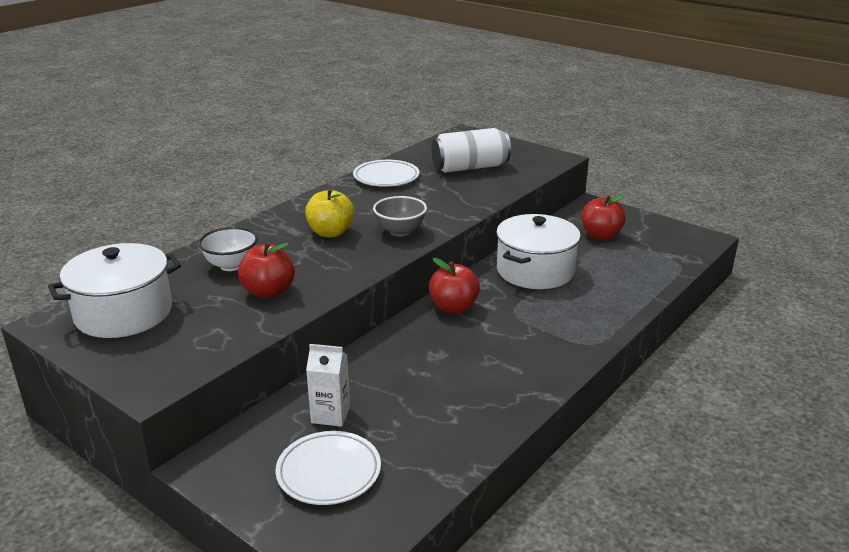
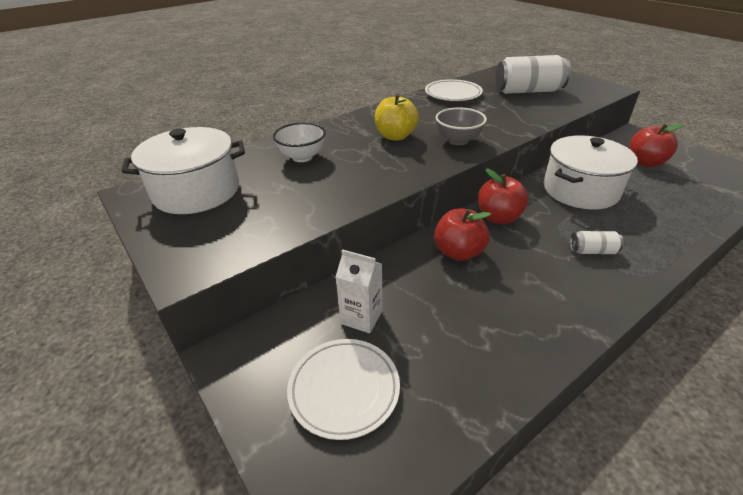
camera: 15 degrees right, 10 degrees up
red apple [238,242,295,298] -> red apple moved to [434,209,491,261]
none -> white can [570,231,623,254]

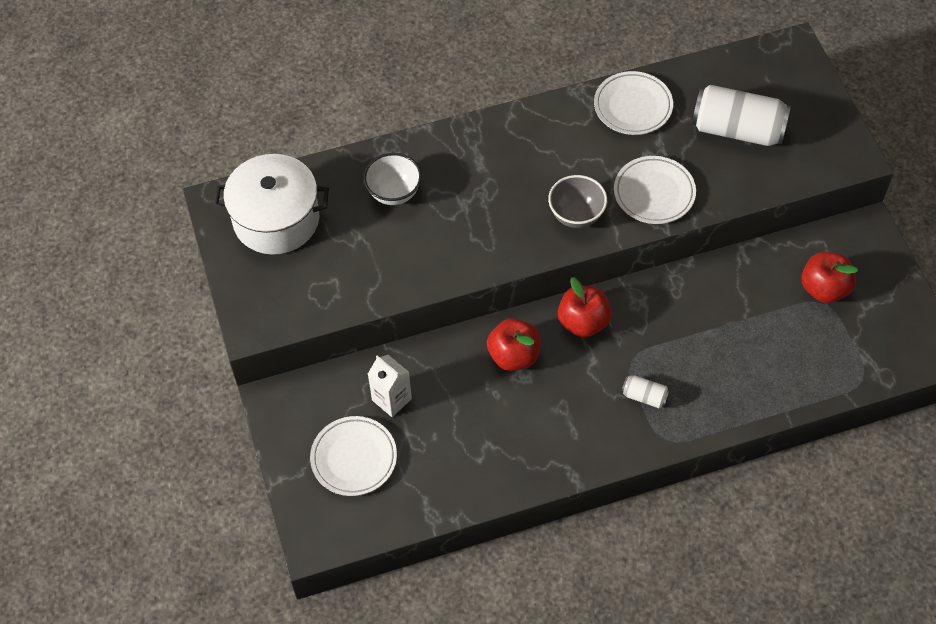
camera: 20 degrees right, 20 degrees up
yellow apple [374,94,419,141] -> none
white pot [543,135,638,210] -> none
none -> white plate [614,156,696,224]

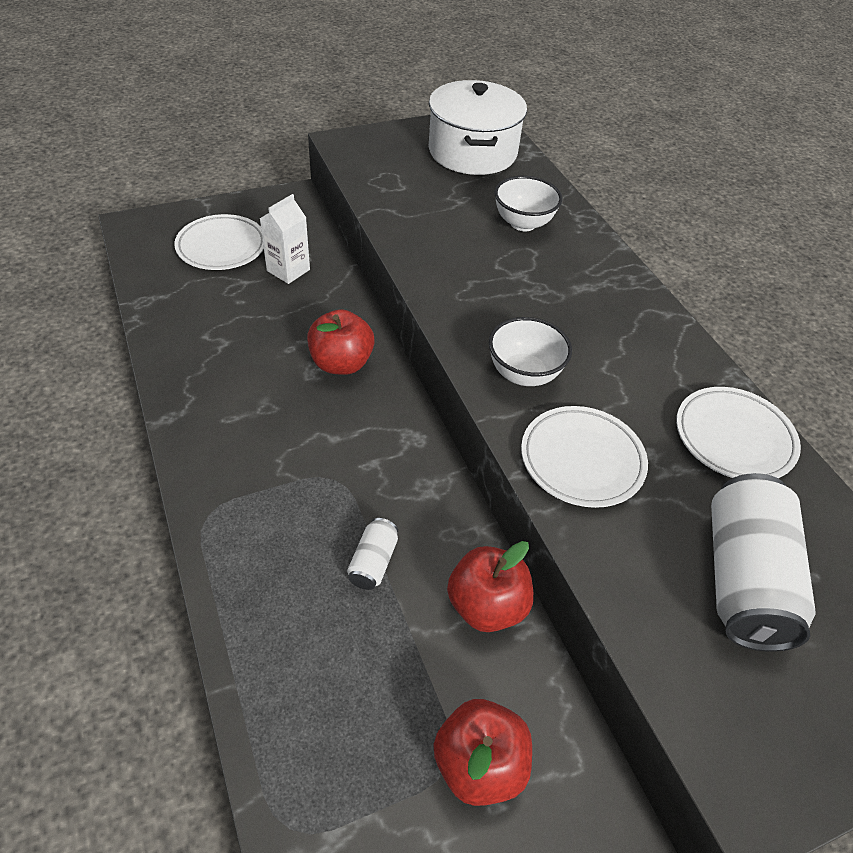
camera: 80 degrees right, 10 degrees down
grey bowl [548,175,607,228] -> white bowl [489,317,572,386]
red apple [558,277,612,338] -> red apple moved to [447,541,533,632]
white can [621,375,670,408] -> white can moved to [347,518,398,590]

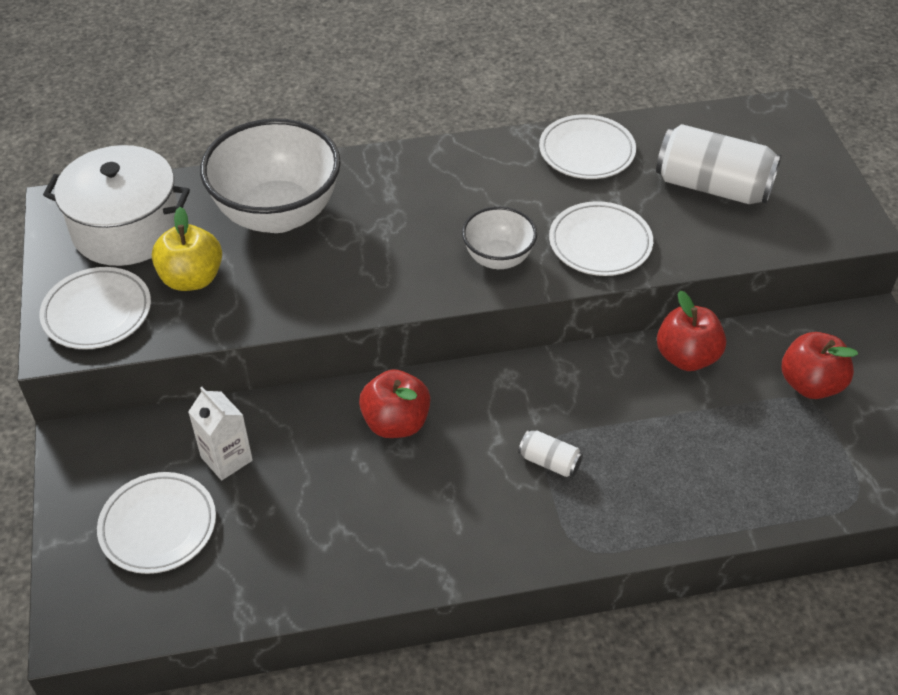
camera: 75 degrees left, 0 degrees up
white can [347,518,398,590] -> white can moved to [518,430,583,477]
white bowl [495,176,562,231] -> white bowl [200,118,341,233], size x1.88
none -> white plate [39,267,151,349]
none -> yellow apple [152,207,222,291]

